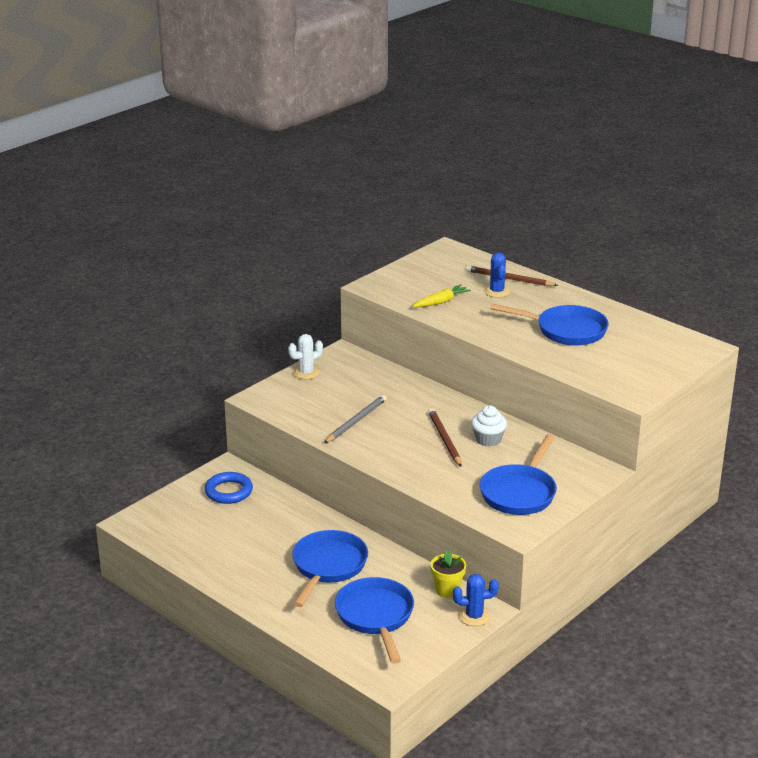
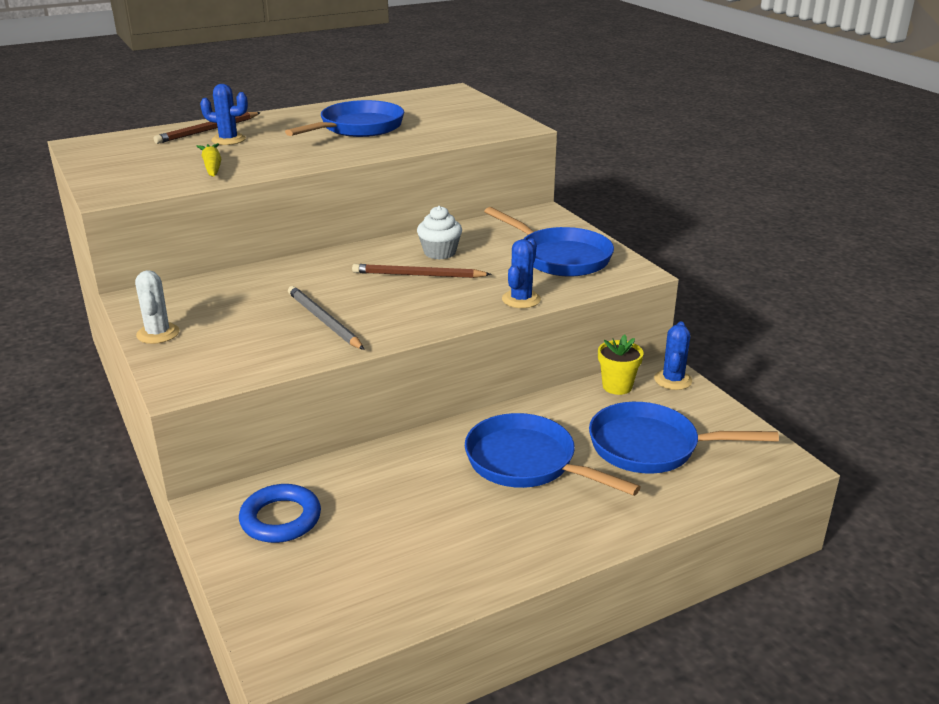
camera: 70 degrees left, 0 degrees up
none -> blue cactus [502,238,541,308]

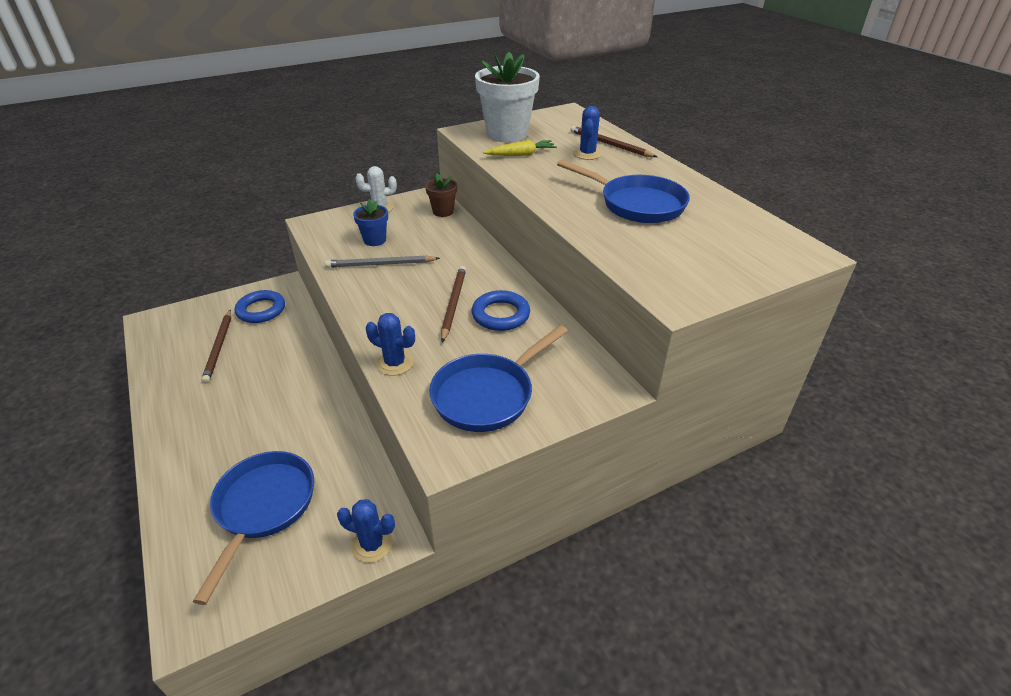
camera: 90 degrees right, 10 degrees up
grey pencil [288,286,365,350] -> grey pencil turned 150 degrees counterclockwise [325,255,440,268]
white cupcake [417,206,462,260] -> blue ring [472,290,530,331]
blue pan [465,413,641,496] -> none
yellow flower pot [598,334,644,395] -> none
none -> brown pencil [201,310,231,384]
none -> blue flower pot [353,199,388,246]
none -> brown flower pot [425,173,457,217]
none -> white flower pot [475,52,540,142]

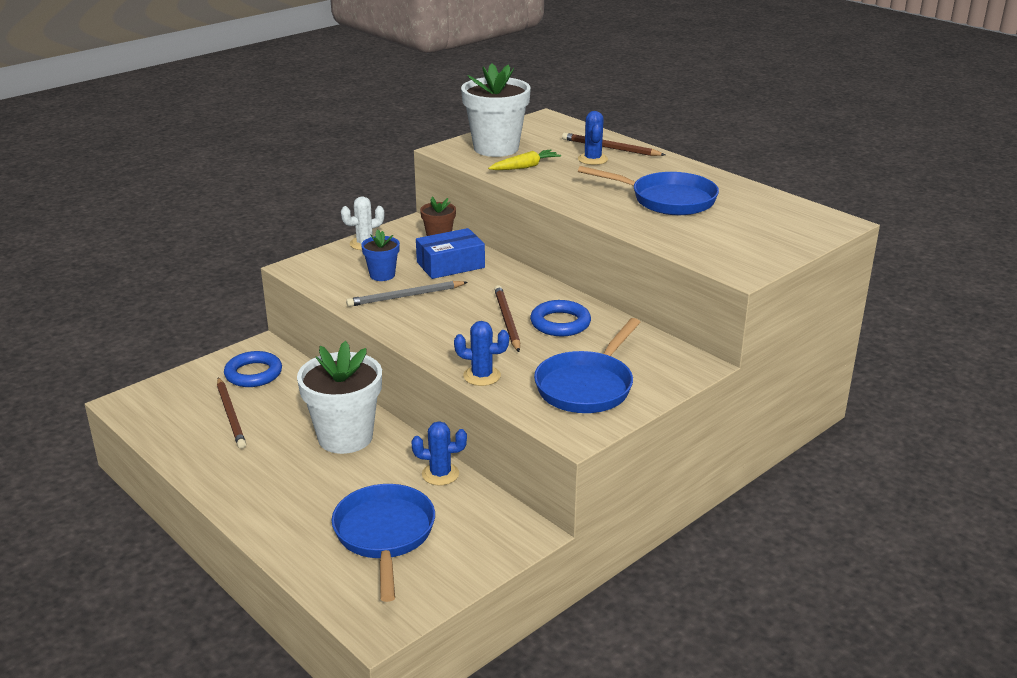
camera: 15 degrees left, 10 degrees down
blue cactus [337,499,395,563] -> blue cactus moved to [411,421,467,486]
none -> white flower pot [297,341,382,454]
none -> blue box [416,228,485,279]

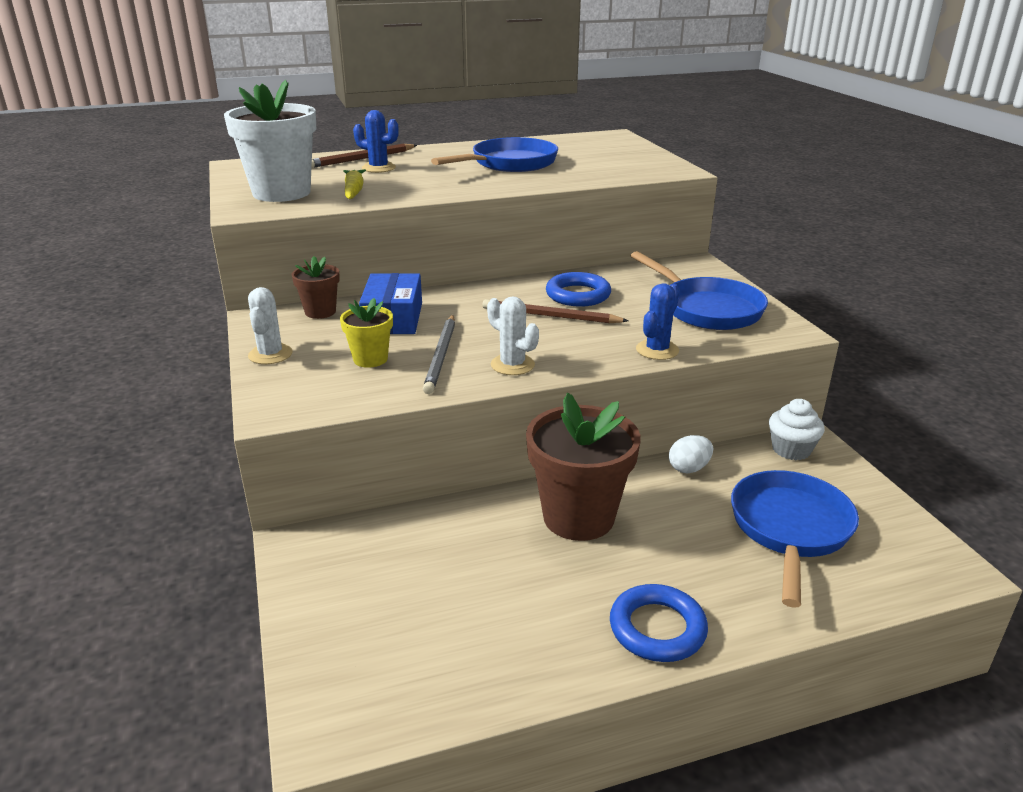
camera: 65 degrees left, 0 degrees up
brown pencil [217,377,246,449] -> none
blue ring [224,351,282,387] -> blue ring moved to [610,584,708,662]
white flower pot [297,341,382,454] -> brown flower pot [526,393,640,541]
blue pan [332,484,435,602] -> blue pan turned 90 degrees clockwise [731,470,859,608]
blue flower pot [361,229,400,281] -> yellow flower pot [340,298,393,368]
blue cactus [411,421,467,486] -> white egg [669,435,713,473]
none -> white cactus [487,296,539,375]
none -> white cupcake [769,399,825,460]

